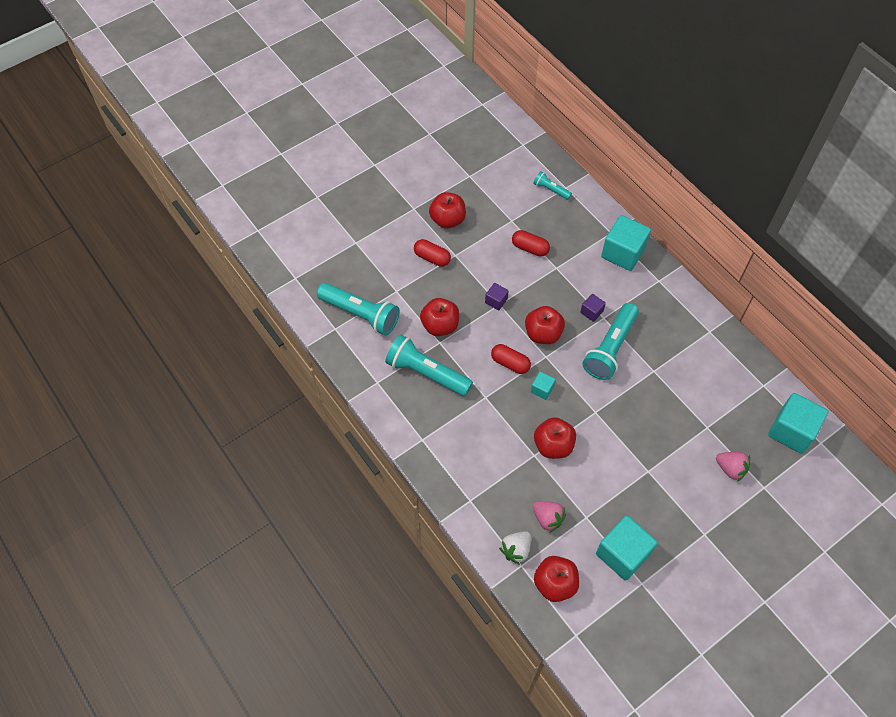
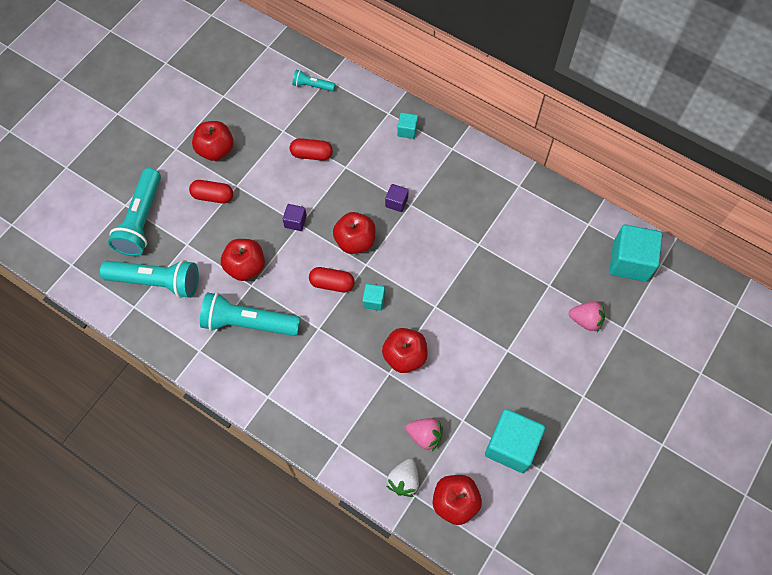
camera: 20 degrees left, 5 degrees up
turquoise flashlight [583,303,639,380] -> turquoise flashlight moved to [108,168,161,256]
turquoise cube [601,215,651,271] -> turquoise cube [397,113,418,139], size x0.49

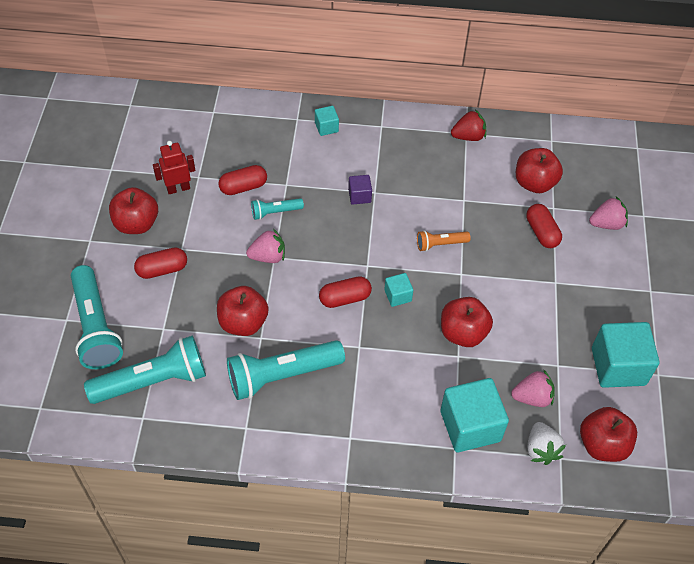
camera: 30 degrees left, 10 degrees down
purple cube [283,204,307,231] -> pink strawberry [246,229,285,263]
turquoise flashlight [292,70,336,92] -> turquoise flashlight moved to [251,198,304,220]
red apple [333,212,376,254] -> red apple moved to [516,148,563,193]
turquoise cube [609,224,663,282] -> turquoise cube moved to [440,378,509,452]
none -> red robot [153,141,195,194]
none -> orange flashlight [417,230,470,251]
none -> red strawberry [451,110,486,141]
none -> red capsule [526,204,562,248]

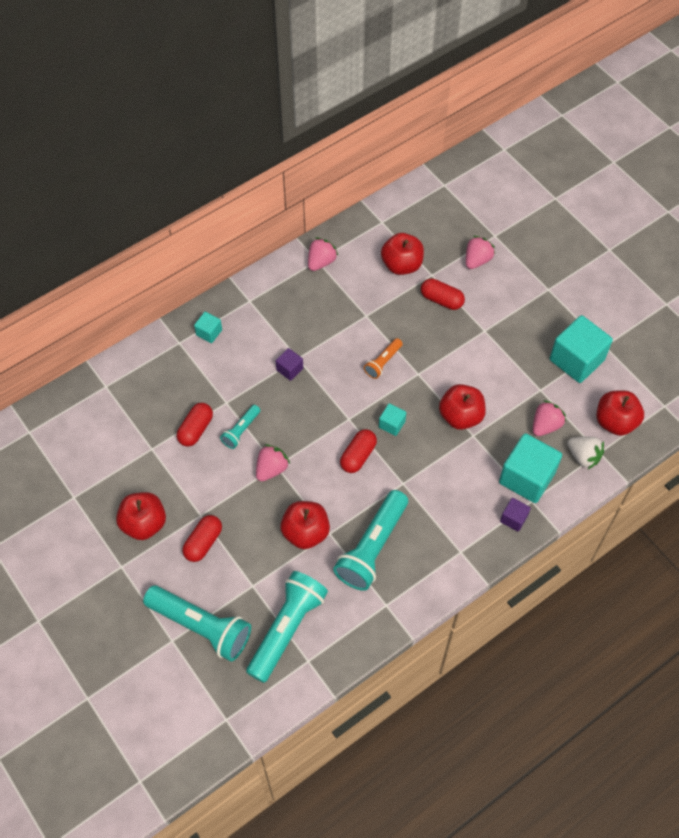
camera: 40 degrees left, 5 degrees up
red robot [153,141,195,194] -> none
red strawberry [451,110,486,141] -> pink strawberry [308,237,338,271]
none -> purple cube [500,498,531,532]

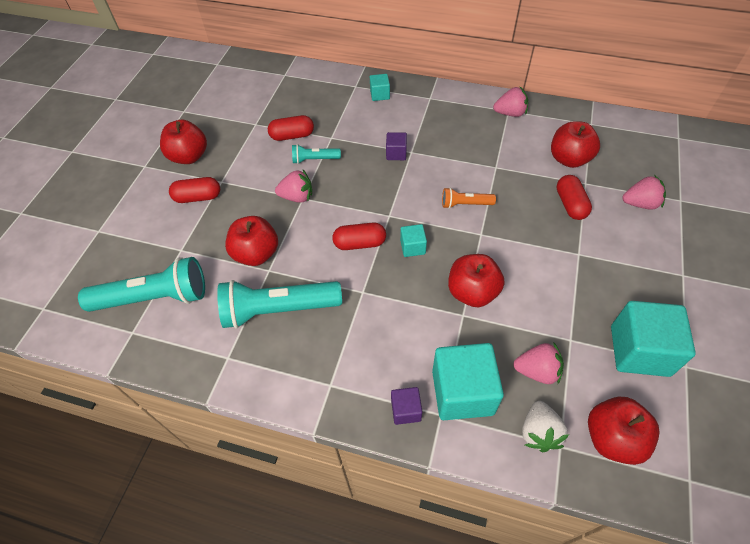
camera: 55 degrees right, 5 degrees down
turquoise flashlight [143,585,251,661] -> none

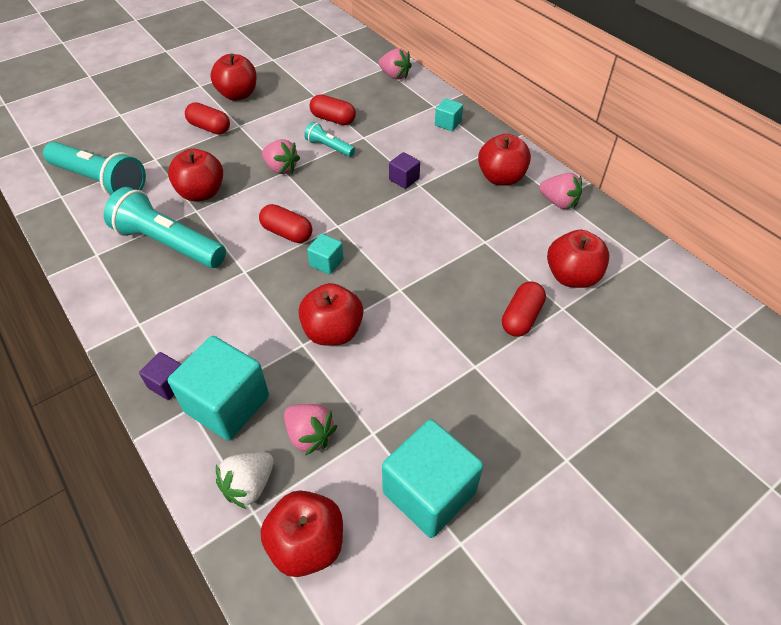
camera: 35 degrees right, 5 degrees down
orange flashlight [442,188,496,209] -> none
pink strawberry [622,176,666,210] -> pink strawberry moved to [379,48,412,80]
none -> red apple [478,134,531,186]

